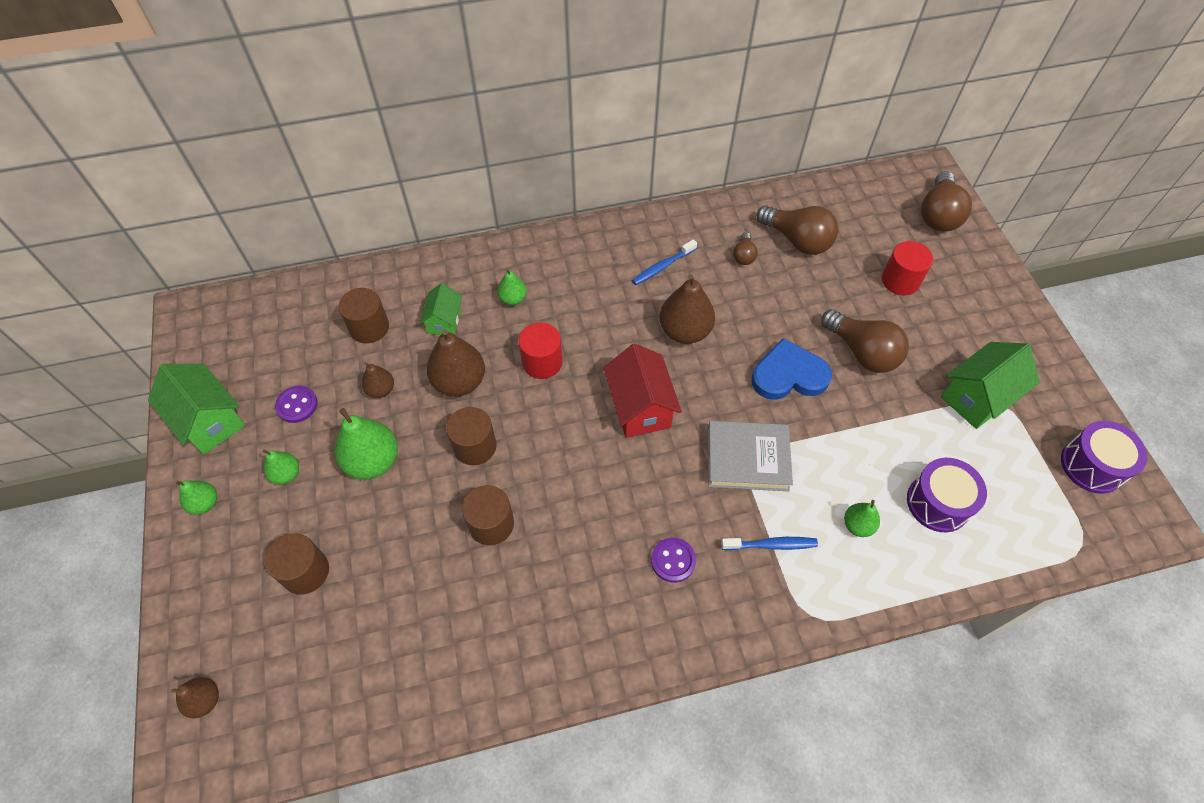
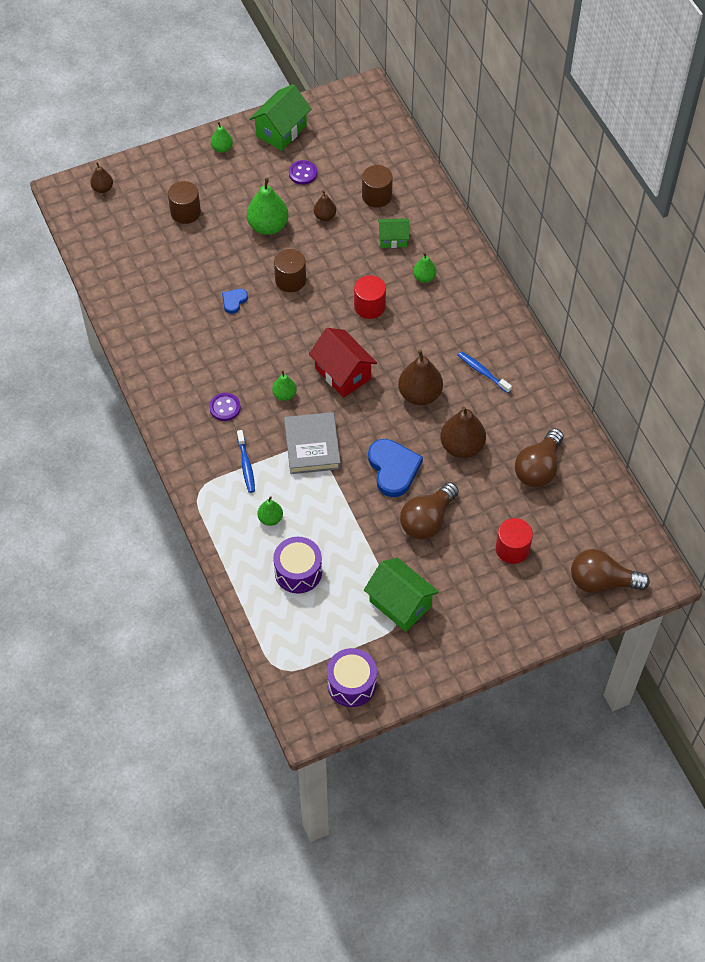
camera: 80 degrees right, 0 degrees up
green pear [262,449,299,485] -> green pear moved to [272,371,297,401]
brown pear [426,329,485,397] -> brown pear moved to [441,406,486,458]
brown cylinder [462,485,514,545] -> blue heart [222,289,248,314]
red house [604,343,682,438] -> red house turned 75 degrees clockwise [309,328,377,398]
brown light bulb [733,232,758,265] -> none

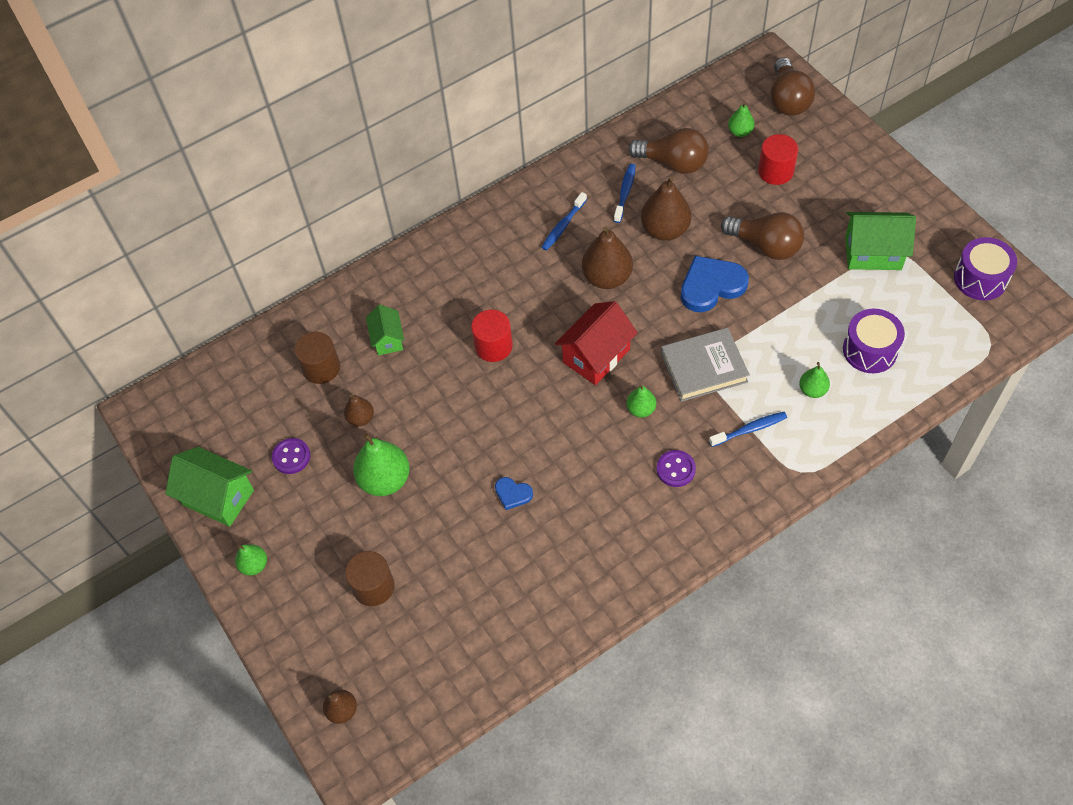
camera: 95 degrees left, 0 degrees up
brown cylinder [274,249,306,292] -> none
green house [364,558,439,632] -> green house turned 60 degrees clockwise [845,212,916,270]
green pear [413,253,437,283] -> green pear moved to [728,102,755,137]
none -> blue toothbrush [614,164,636,223]

